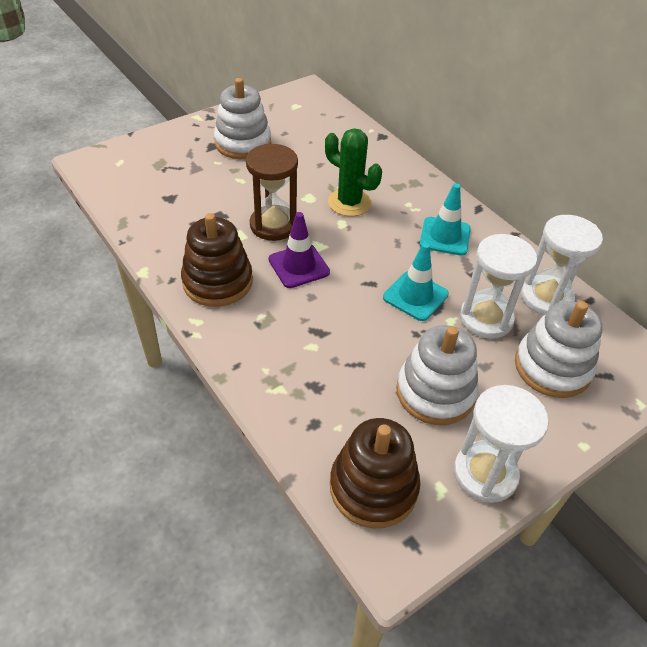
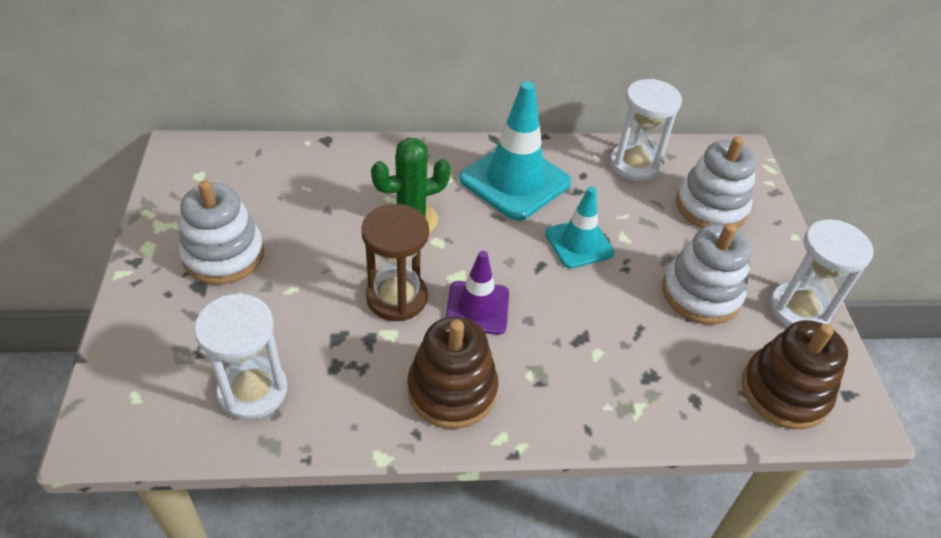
camera: 60 degrees left, 0 degrees up
turquoise traffic cone [420,183,471,255] -> turquoise traffic cone [460,81,571,221], size x1.66
white hourglass [460,234,537,339] -> white hourglass moved to [194,294,287,420]

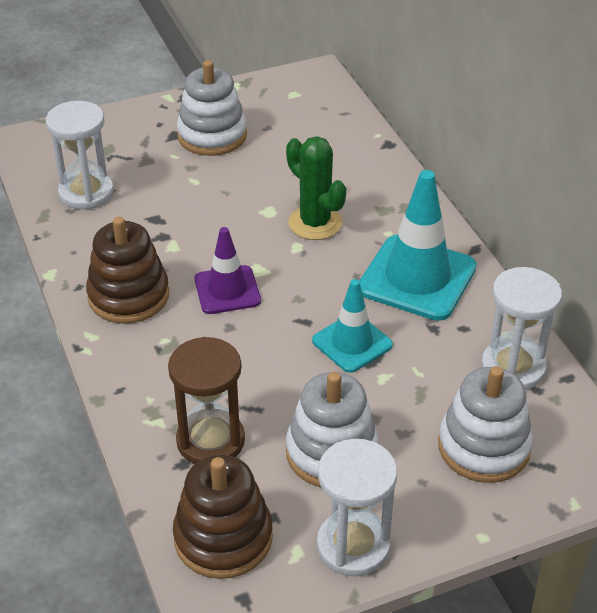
camera: 75 degrees right, 5 degrees down
brown hourglass [361,204,429,321] -> brown hourglass moved to [168,337,245,464]

